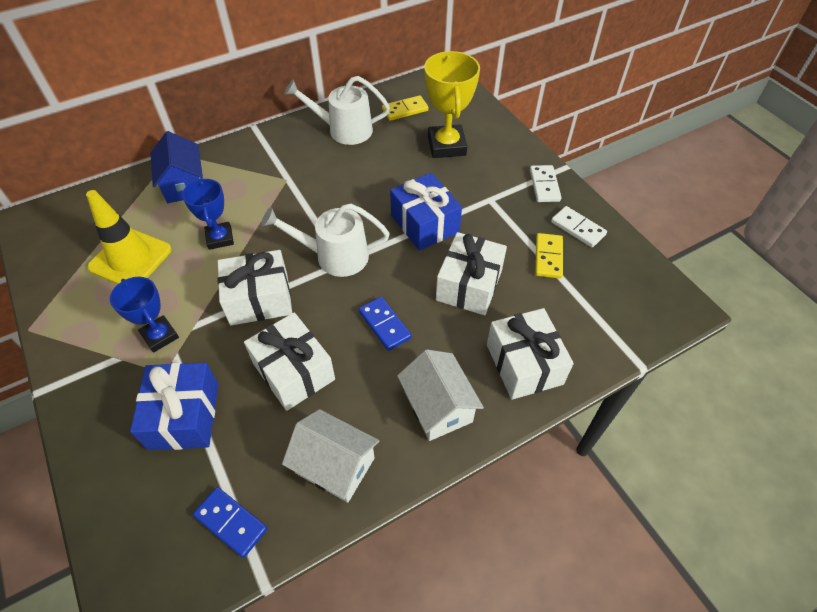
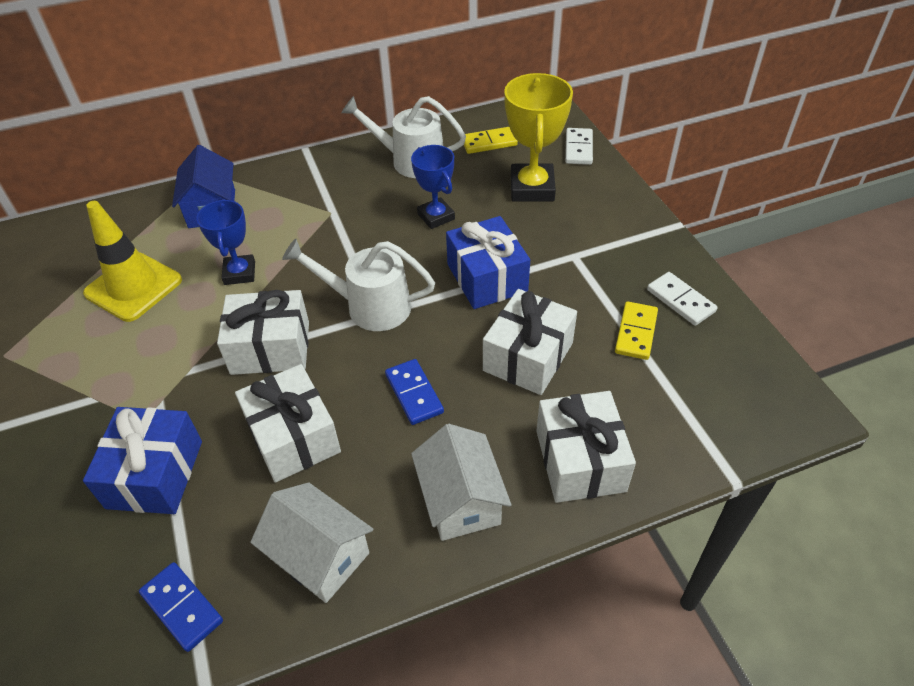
camera: 10 degrees right, 5 degrees down
blue trophy [110,277,179,353] -> blue trophy moved to [411,145,455,229]
white domino [530,165,562,202] -> white domino moved to [565,128,593,165]

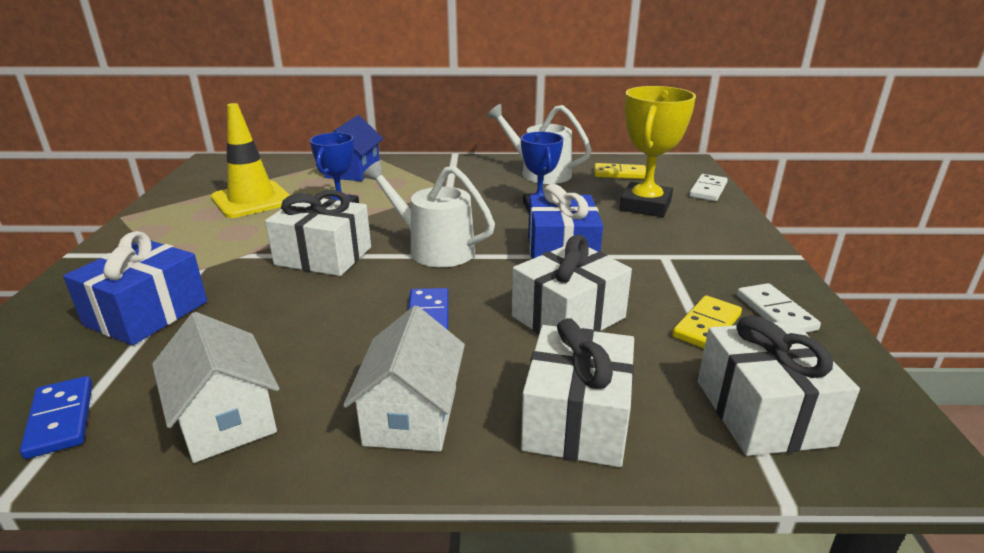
camera: 20 degrees right, 20 degrees down
white gift [235,364,341,483] -> white gift moved to [698,315,860,456]

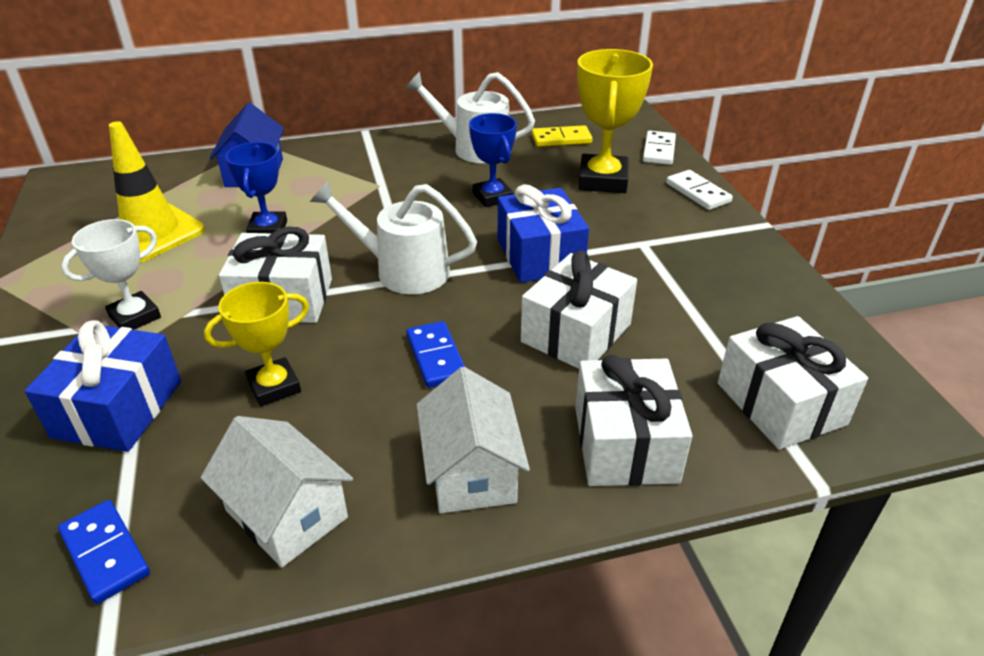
camera: 15 degrees left, 10 degrees up
yellow domino [672,296,742,349] -> none
white domino [737,283,821,333] -> white domino moved to [666,170,733,210]
none -> white trophy [61,219,161,330]
none -> yellow trophy [204,282,309,407]

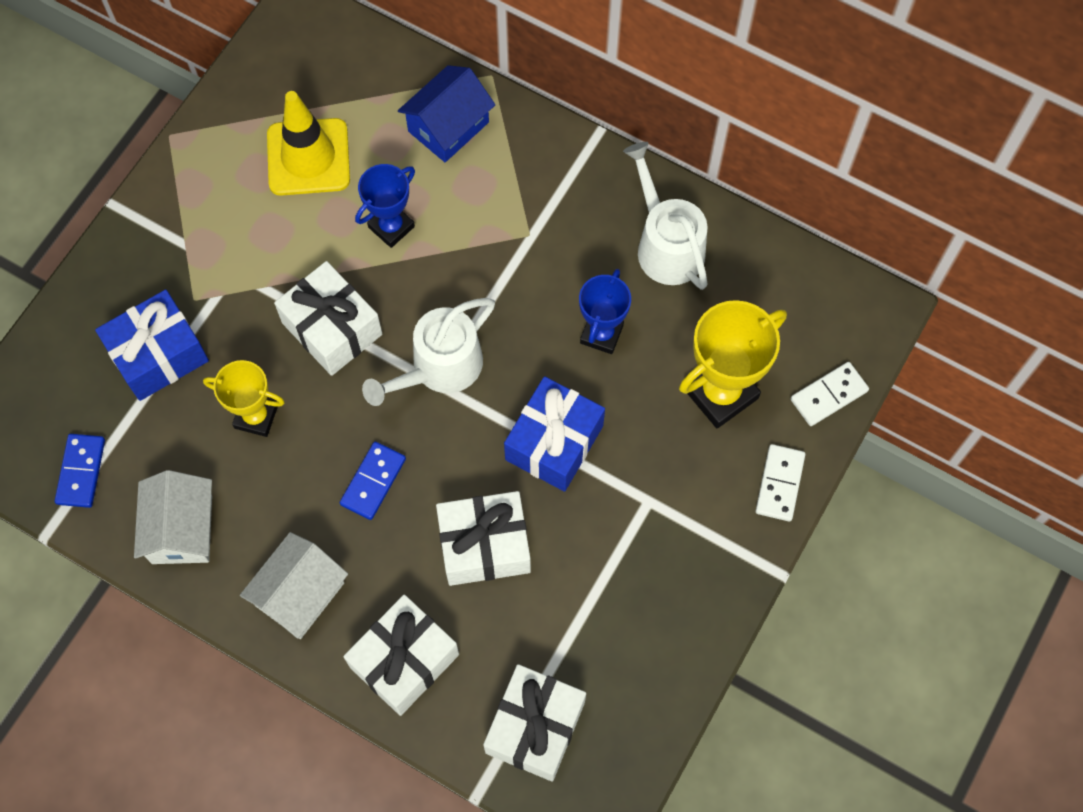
camera: 45 degrees right, 30 degrees up
white trophy [61,219,161,330] -> none
white watering can [310,181,477,294] -> white watering can turned 105 degrees counterclockwise [362,298,495,406]
yellow domino [532,125,592,147] -> none

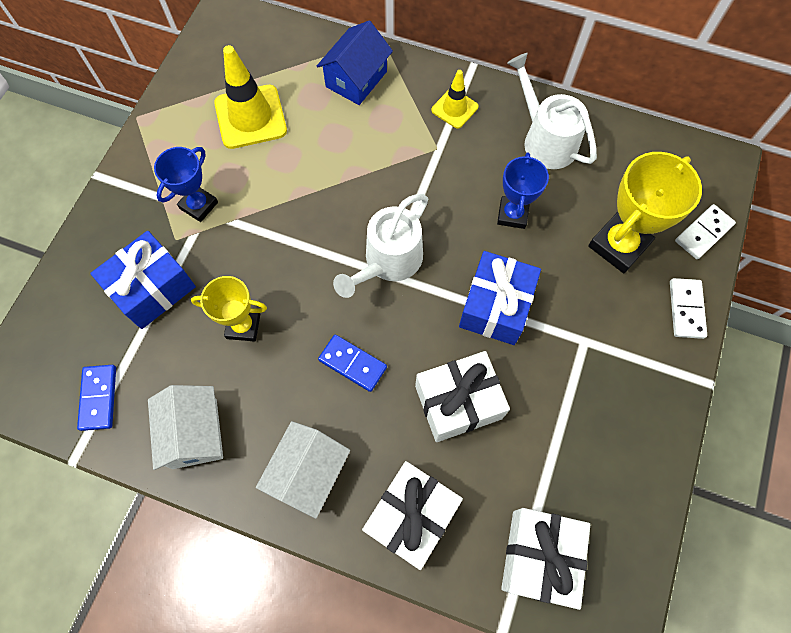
camera: 10 degrees left, 0 degrees up
white gift [274,261,382,376] -> none
blue domino [340,442,406,520] -> blue domino turned 75 degrees counterclockwise [318,335,387,392]
blue trophy [355,164,415,248] -> blue trophy moved to [154,147,218,222]
none -> yellow traffic cone [431,70,479,129]

